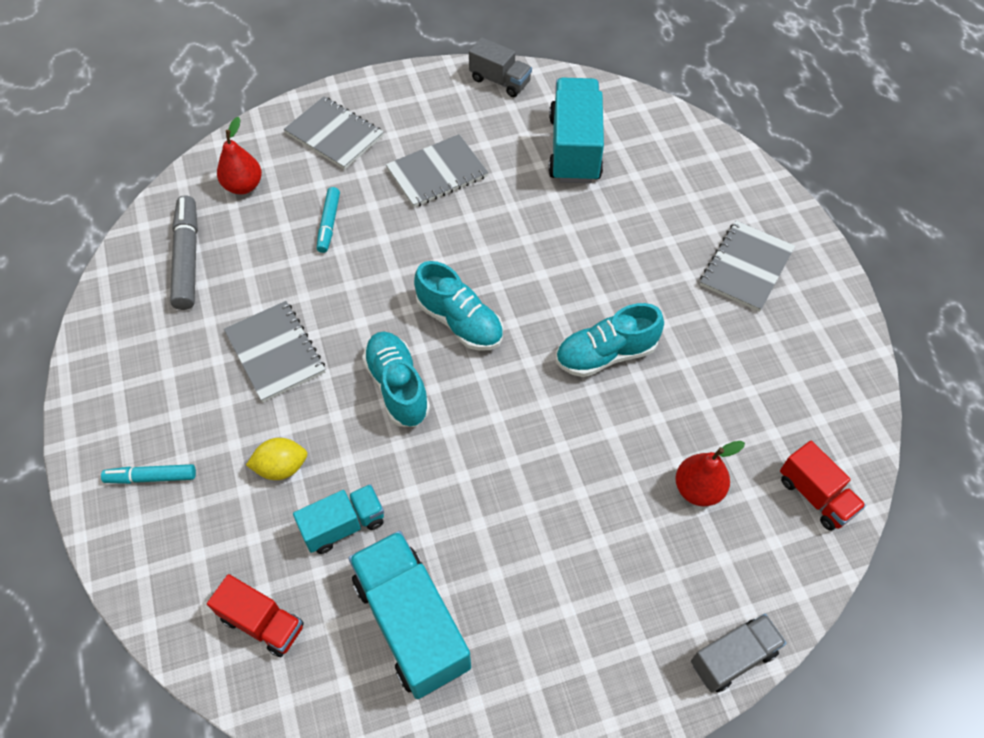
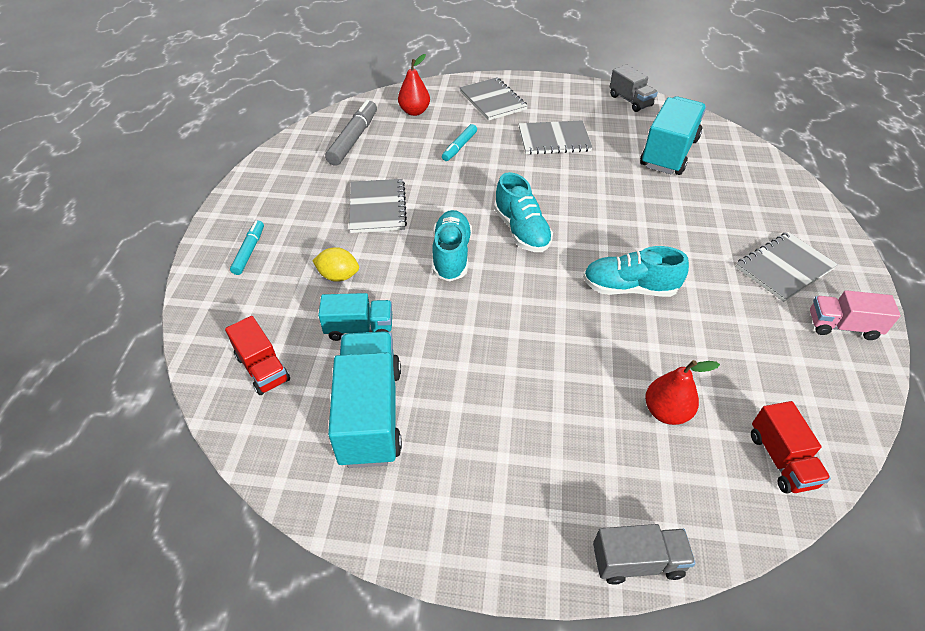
camera: 25 degrees right, 10 degrees down
turquoise marker [101,464,196,484] -> turquoise marker turned 75 degrees clockwise [230,221,264,275]
none -> pink truck [810,290,901,340]

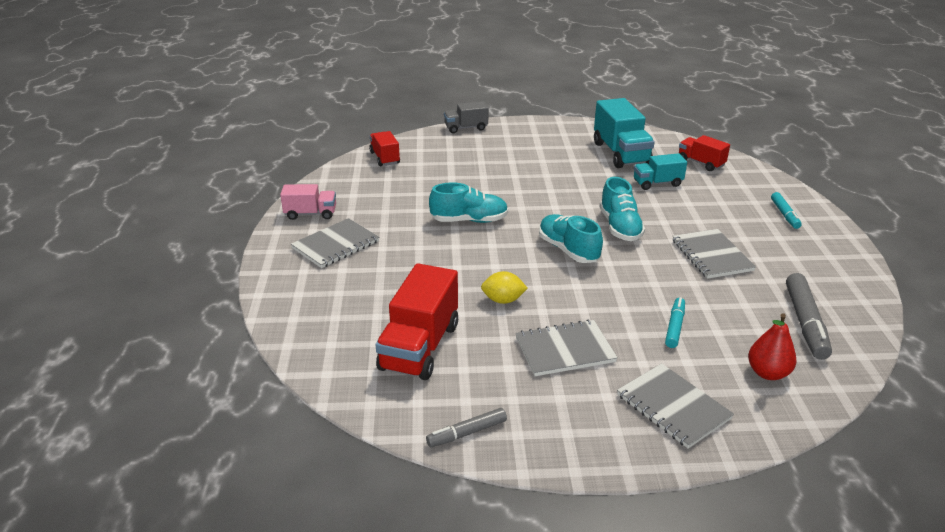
camera: 170 degrees right, 15 degrees down
yellow lemon [312,247,359,282] -> yellow lemon moved to [481,271,528,304]
grey truck [609,65,658,112] -> grey marker [426,408,507,447]
turquoise truck [640,96,706,175] -> red truck [376,263,458,380]
red pear [645,360,720,425] -> none

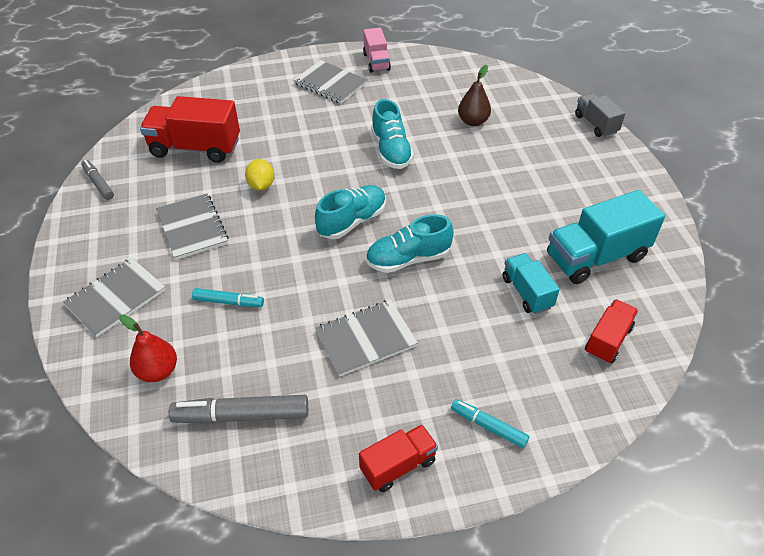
camera: 80 degrees right, 15 degrees up
red truck [369,131,400,166] -> red truck moved to [359,424,438,492]
turquoise marker [771,192,802,229] -> turquoise marker turned 45 degrees clockwise [451,399,529,448]
none -> brown pear [458,65,491,126]

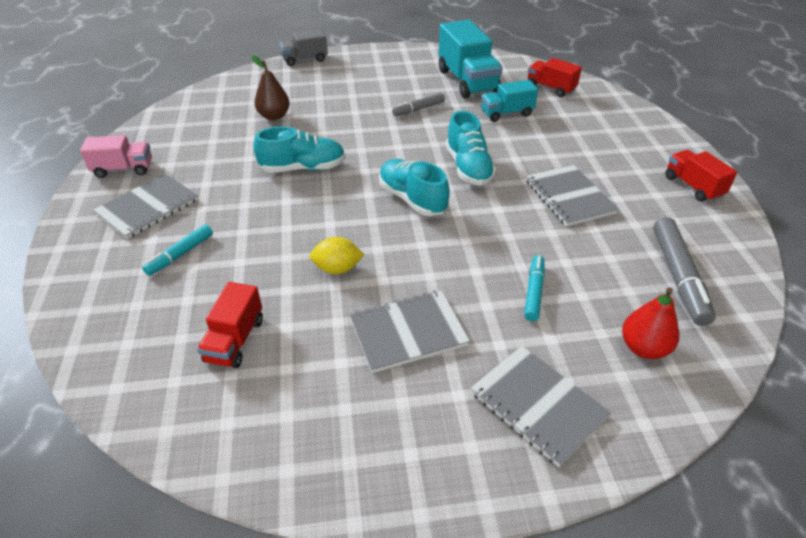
camera: 85 degrees left, 5 degrees down
grey marker [81,160,114,200] -> grey marker moved to [392,93,445,116]
red truck [140,96,240,163] -> red truck [197,282,263,368], size x0.58
turquoise marker [451,399,529,448] -> turquoise marker moved to [142,225,213,276]

